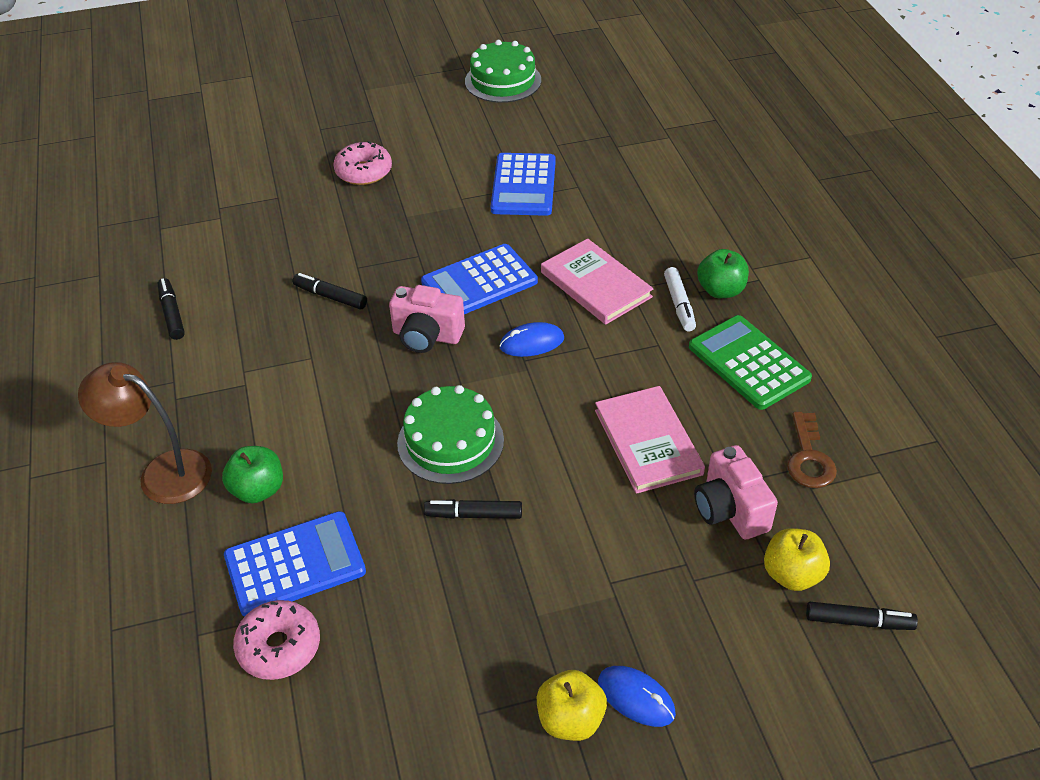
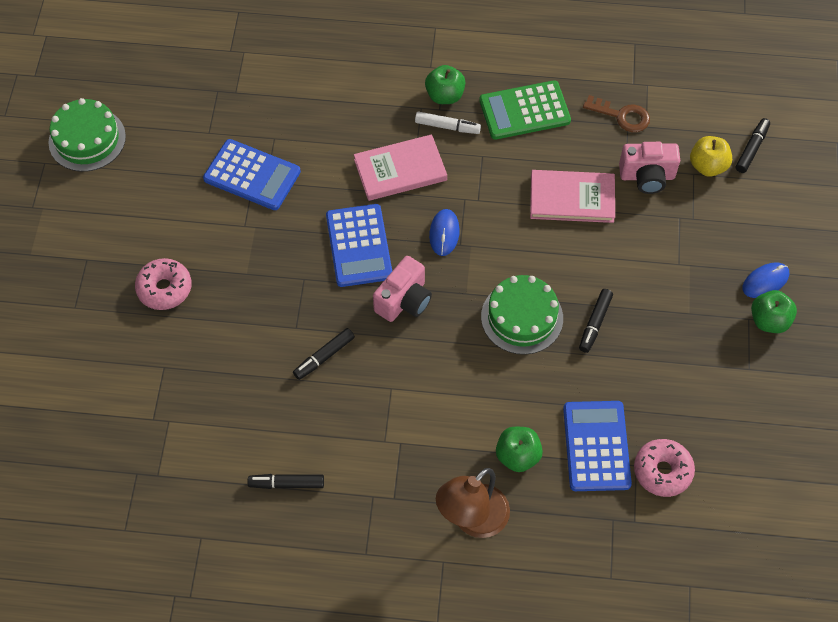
camera: 70 degrees left, 15 degrees up
yellow apple [537,670,607,741] -> green apple [751,290,797,333]

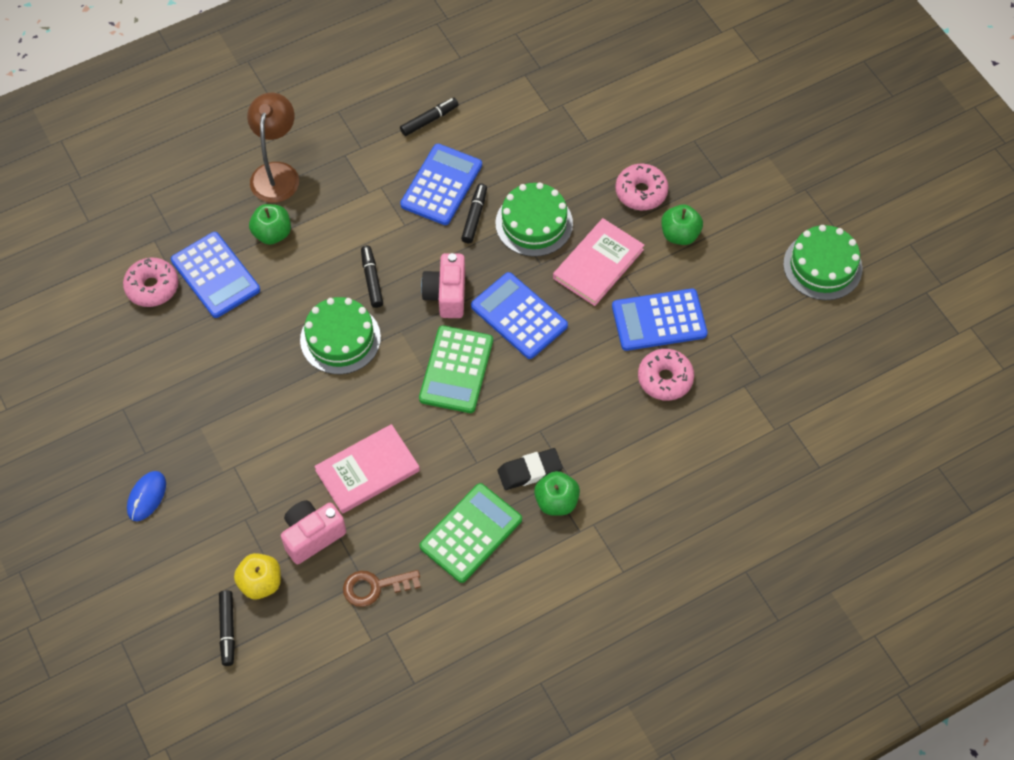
camera: 145 degrees right, 0 degrees up
pink book [354,134,447,201] -> pink book moved to [553,218,644,306]
white marker [415,111,481,134] -> black eraser [498,448,563,490]
blue mouse [429,209,460,256] -> green calculator [419,325,493,413]
black marker [579,289,613,353] -> black marker moved to [361,246,383,308]
green apple [751,290,797,333] -> green apple moved to [661,204,703,245]
none -> blue calculator [400,144,482,225]
none -> green cake [495,182,573,257]
none -> pink donut [638,349,694,401]

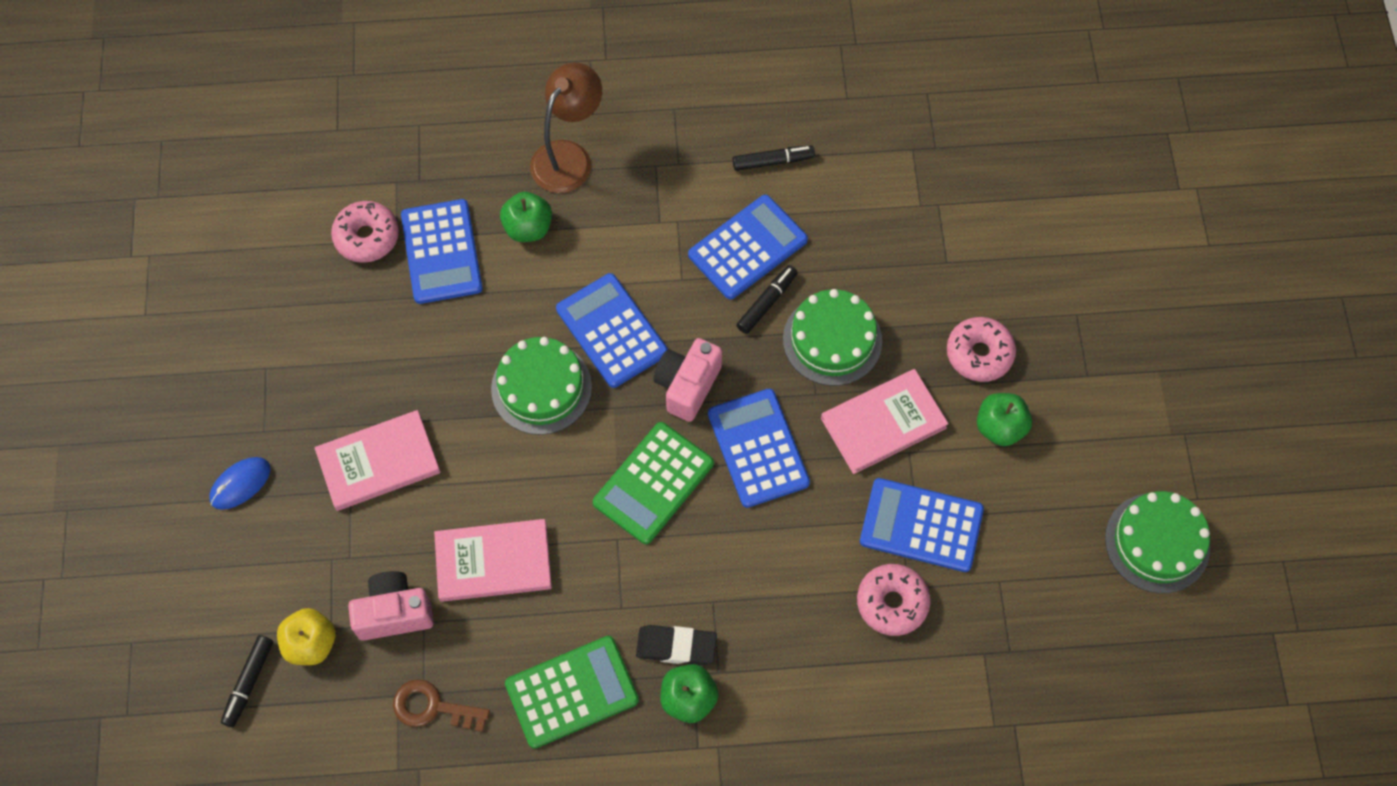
camera: 25 degrees right, 5 degrees up
black marker [361,246,383,308] -> blue calculator [556,273,668,388]
none -> pink book [314,410,441,511]

